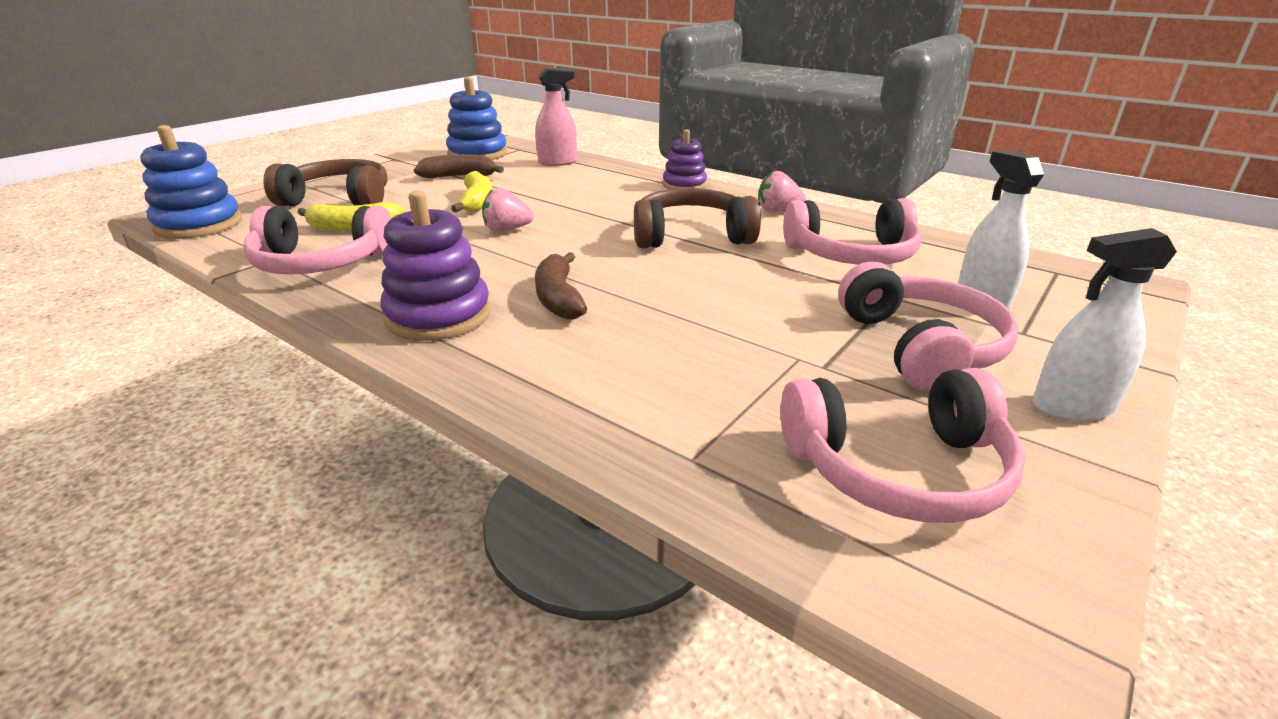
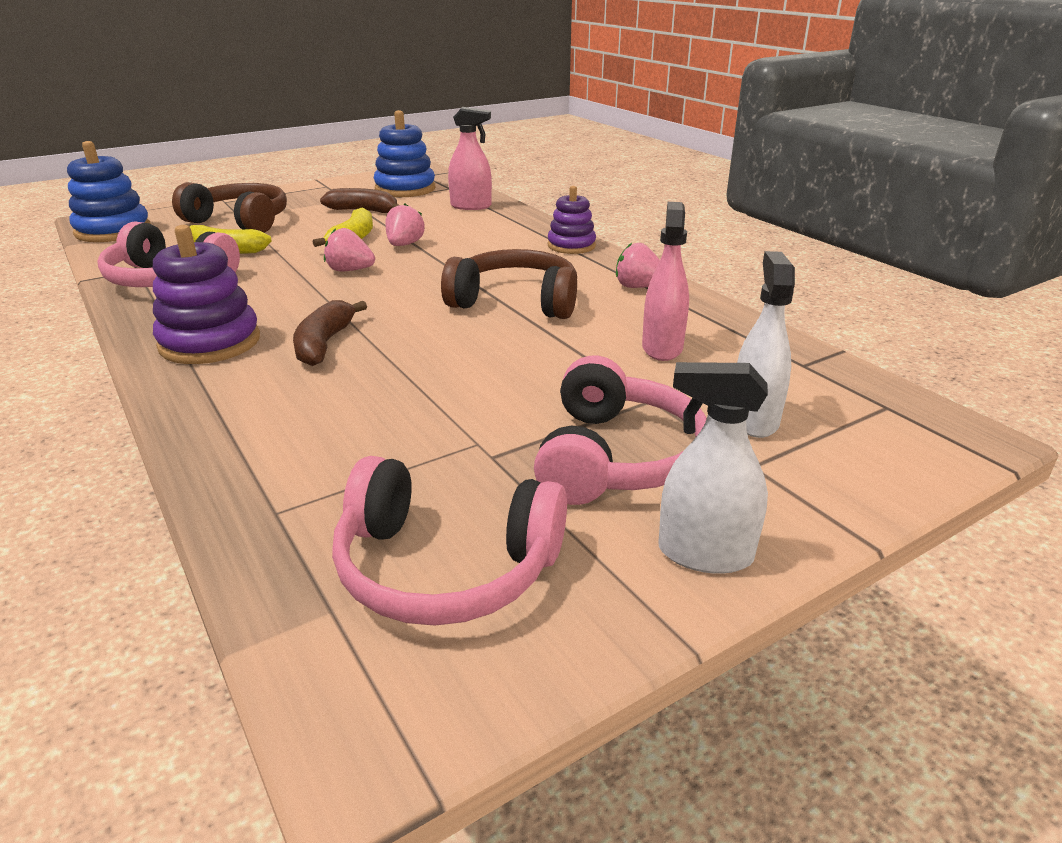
camera: 20 degrees right, 0 degrees up
pink headphones [783,198,922,265] -> pink spray bottle [642,202,689,361]
none -> pink strawberry [385,204,425,246]

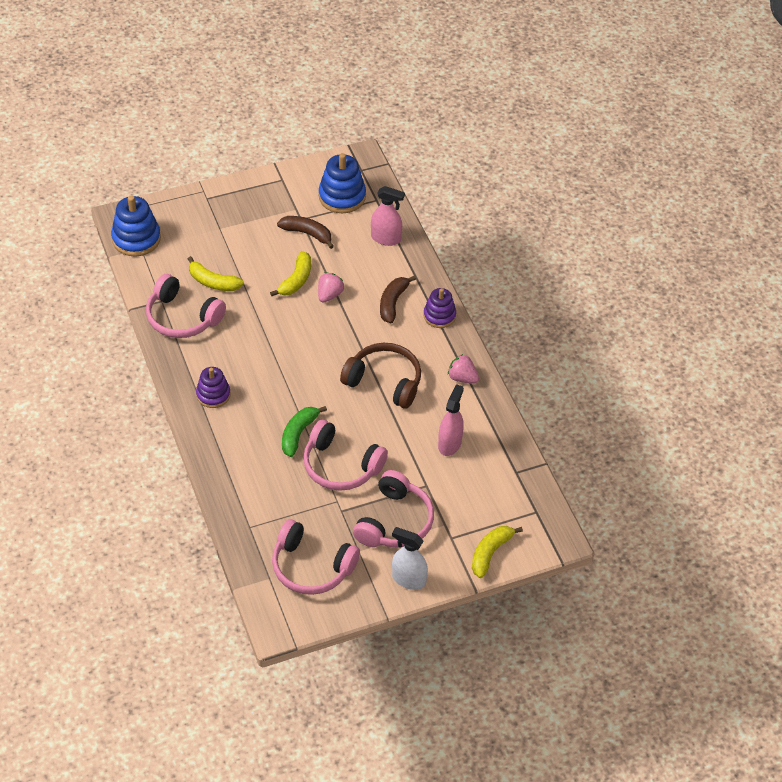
camera: 10 degrees right, 20 degrees up
purple stacking toy [153,225,260,364] -> purple stacking toy [196,367,230,408], size x0.65
brown headphones [172,182,287,233] -> none
brown banana [293,300,367,366] -> brown banana moved to [380,275,416,323]
pink strawberry [324,228,375,272] -> none
white spray bottle [737,251,795,438] -> none
none -> green banana [282,406,327,457]
none -> pink headphones [303,419,388,491]
none -> yellow banana [472,526,523,578]

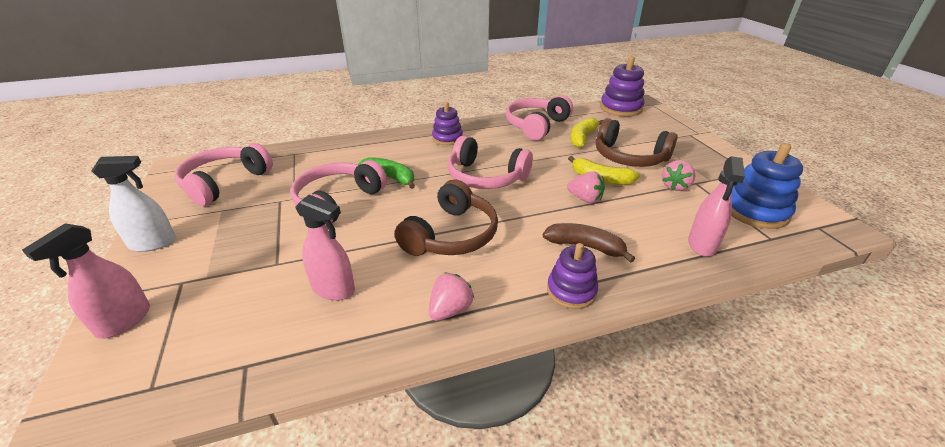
camera: 95 degrees right, 15 degrees down
blue stacking toy [111,196,161,257] -> purple stacking toy [600,56,645,117]
brown banana [277,216,334,249] -> pink strawberry [662,160,696,191]
pink headphones [353,470,434,547] -> pink headphones moved to [447,136,533,189]
white spray bottle [392,527,428,590] -> white spray bottle turned 45 degrees clockwise [91,156,176,252]
yellow banana [472,526,523,578] -> pink spray bottle [22,224,150,339]
none -> brown headphones [596,118,678,167]

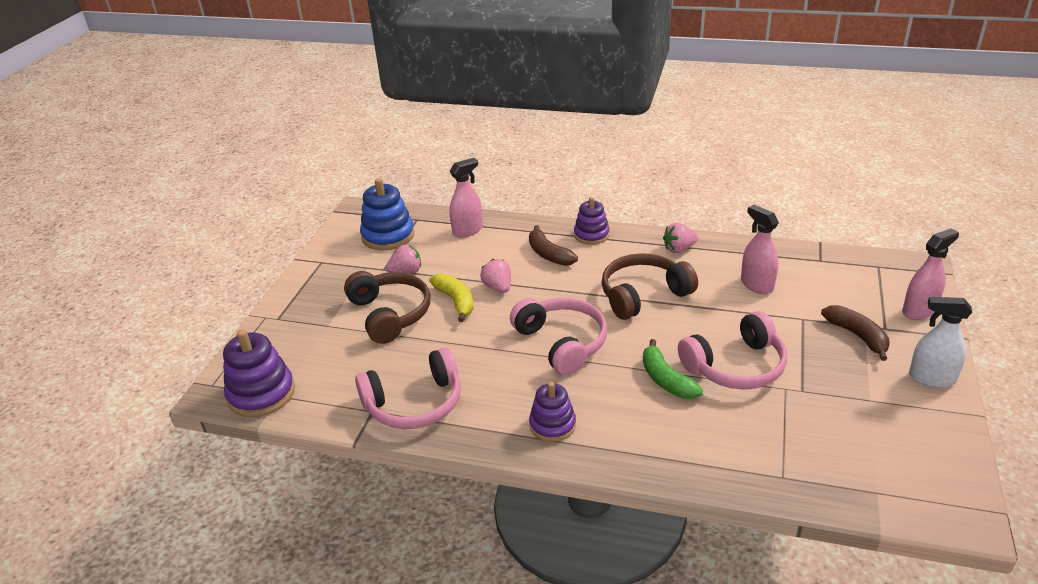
camera: 145 degrees left, 0 degrees up
pink headphones [175,143,273,206] -> none
yellow banana [571,117,603,148] -> none
none -> brown banana [821,305,889,361]

